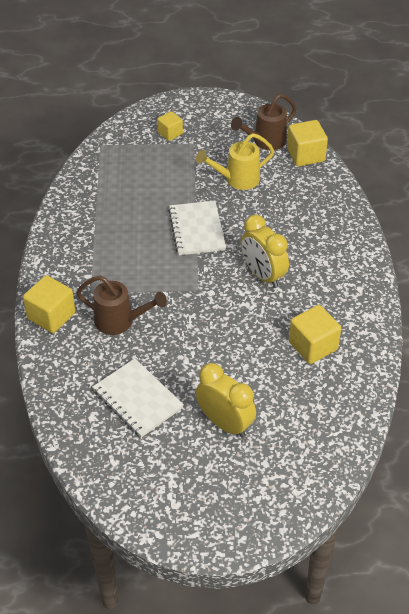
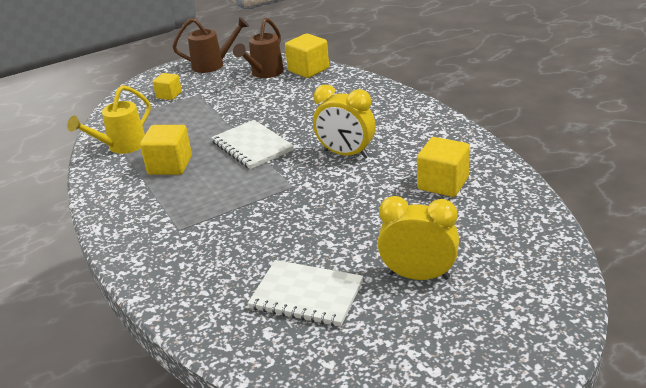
camera: 25 degrees left, 15 degrees down
yellow cube [23,275,76,333] -> yellow cube moved to [140,125,192,175]
brown watering can [76,276,167,335] -> brown watering can moved to [173,17,249,73]
yellow watering can [196,133,274,190] -> yellow watering can moved to [67,85,151,154]

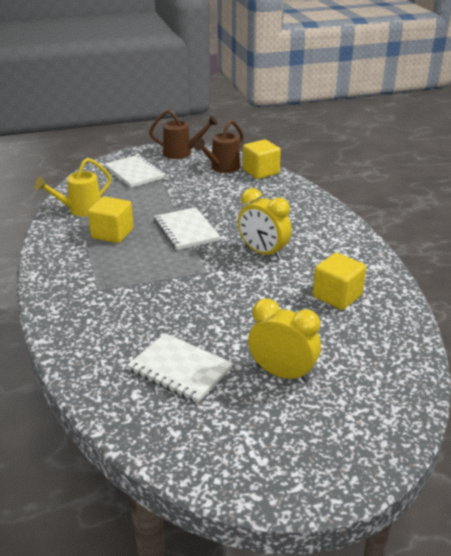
camera: 10 degrees right, 0 degrees up
yellow cube [153,73,182,100] -> white notebook [105,155,166,188]

